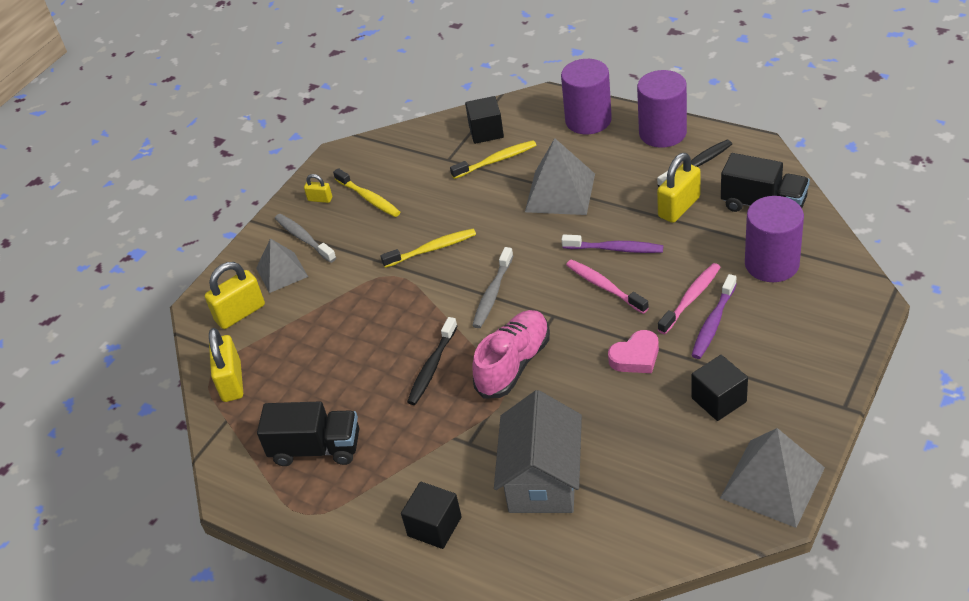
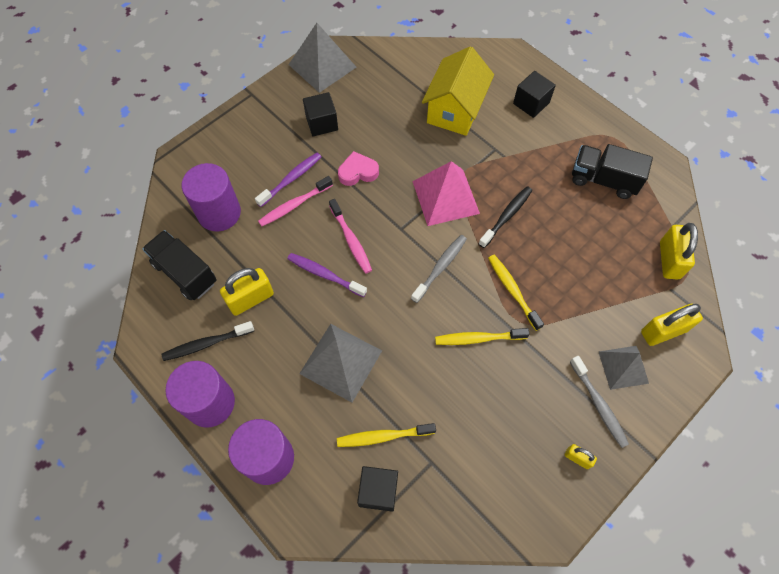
camera: 170 degrees left, 20 degrees up
yellow toothbrush [333,168,400,217] -> yellow toothbrush moved to [488,255,544,331]
pink shoe [472,310,550,399] -> pink pyramid [412,161,480,226]
grey house [494,390,582,513] -> yellow house [422,46,494,136]

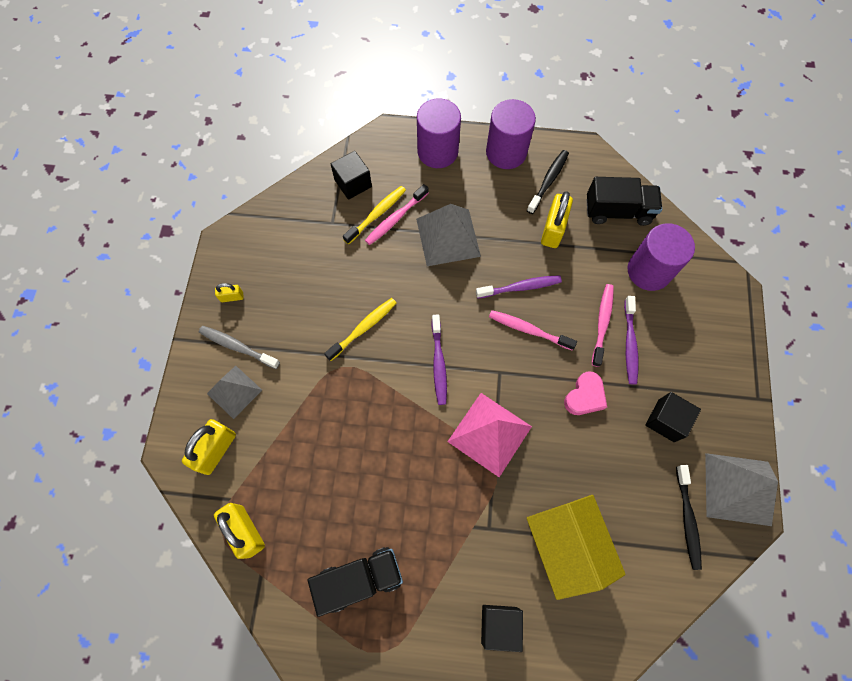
camera: 140 degrees right, 5 degrees up
grey toothbrush [411,235,467,303] -> purple toothbrush [431,314,447,405]
black toothbrush [478,186,532,248] -> black toothbrush moved to [676,465,702,570]
yellow toothbrush [488,255,544,331] -> none
none -> pink toothbrush [365,184,429,245]

